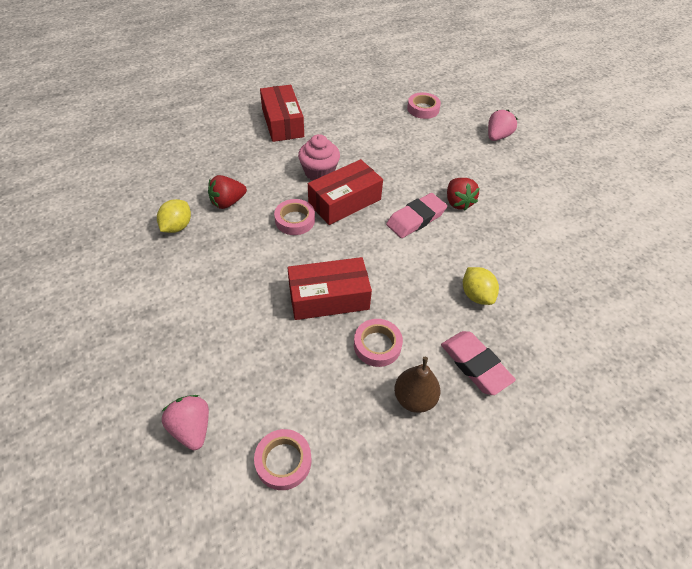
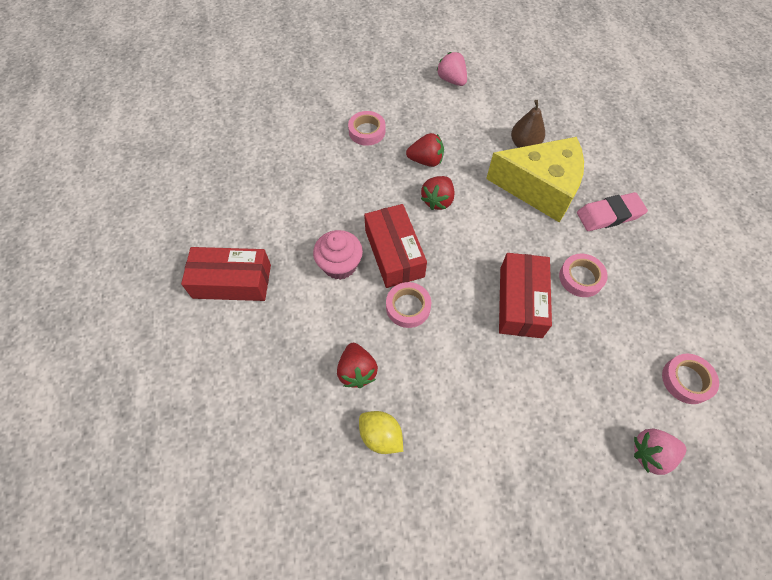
camera: 70 degrees left, 10 degrees up
pink eraser [386,193,447,238] -> red strawberry [421,176,454,210]
brown pear [394,357,440,413] -> brown pear moved to [511,100,545,148]
pink tape [407,92,441,119] -> pink tape moved to [348,111,385,146]
yellow lemon [463,267,499,305] -> yellow cheese [486,137,584,223]
pink strawberry [488,110,518,141] -> pink strawberry moved to [437,52,467,86]

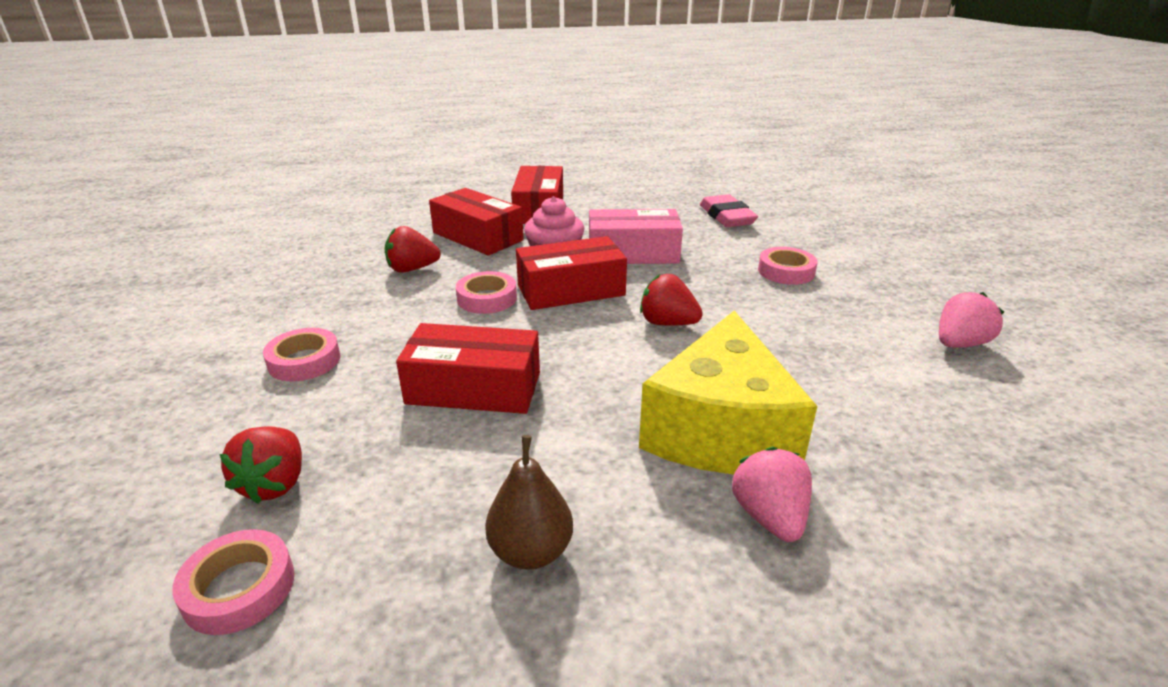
camera: 90 degrees right, 30 degrees down
yellow lemon [359,411,403,454] -> none
red strawberry [406,133,444,167] -> red strawberry moved to [219,426,302,504]
brown pear [511,100,545,148] -> brown pear moved to [485,435,573,570]
pink tape [559,254,608,297] -> pink tape moved to [263,328,340,381]
pink eraser [577,192,648,231] -> pink eraser moved to [700,194,758,227]
pink strawberry [634,429,687,475] -> pink strawberry moved to [732,447,812,542]
none -> red box [429,188,524,256]
none -> pink box [589,209,683,264]

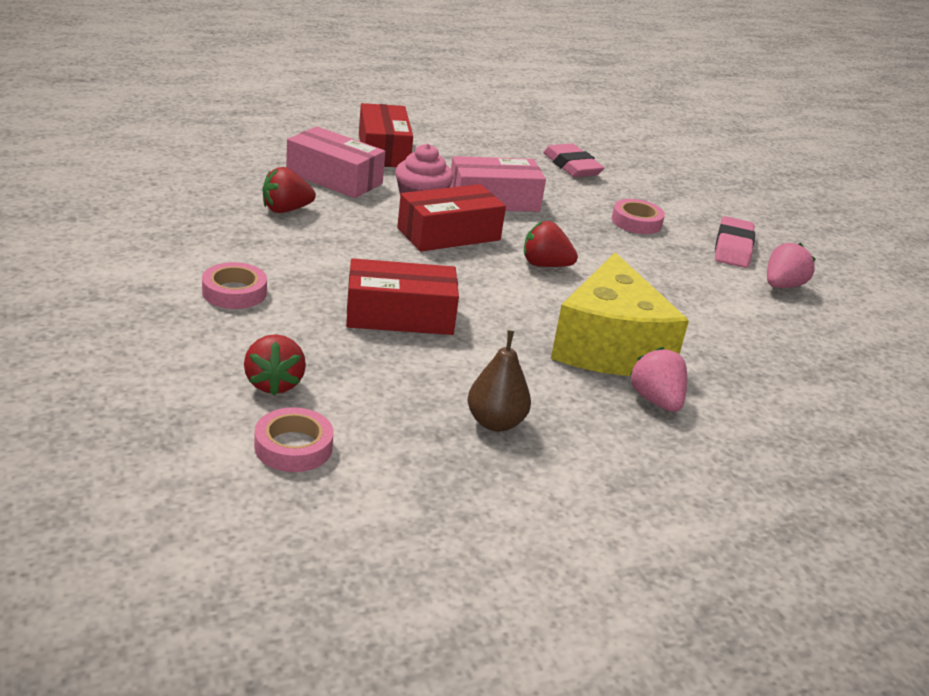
camera: 15 degrees left, 0 degrees up
red box [429,188,524,256] -> pink box [286,126,385,198]
pink tape [456,271,517,314] -> none
none -> pink eraser [715,216,755,268]

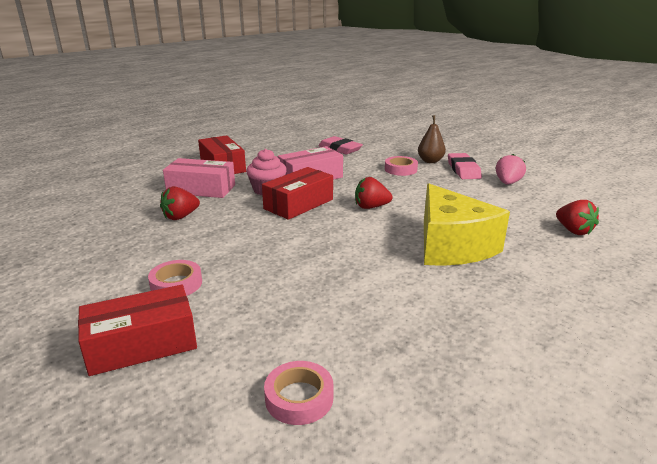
camera: 15 degrees left, 5 degrees down
red strawberry [244,334,306,395] -> red strawberry moved to [556,200,599,235]
red box [346,258,459,335] -> red box moved to [78,285,197,376]
brown pear [468,330,531,432] -> brown pear moved to [418,115,446,163]
pink strawberry [629,347,687,412] -> none

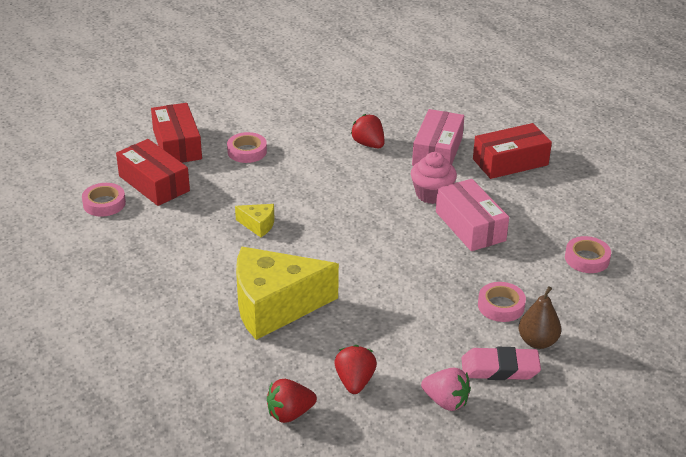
camera: 95 degrees right, 10 degrees up
red box [262,167,333,220] -> red box moved to [116,139,190,206]
pink eraser [319,136,363,154] -> pink tape [565,236,611,273]
red strawberry [355,177,393,209] -> red strawberry moved to [334,345,377,394]
none -> yellow cheese [235,204,274,237]

